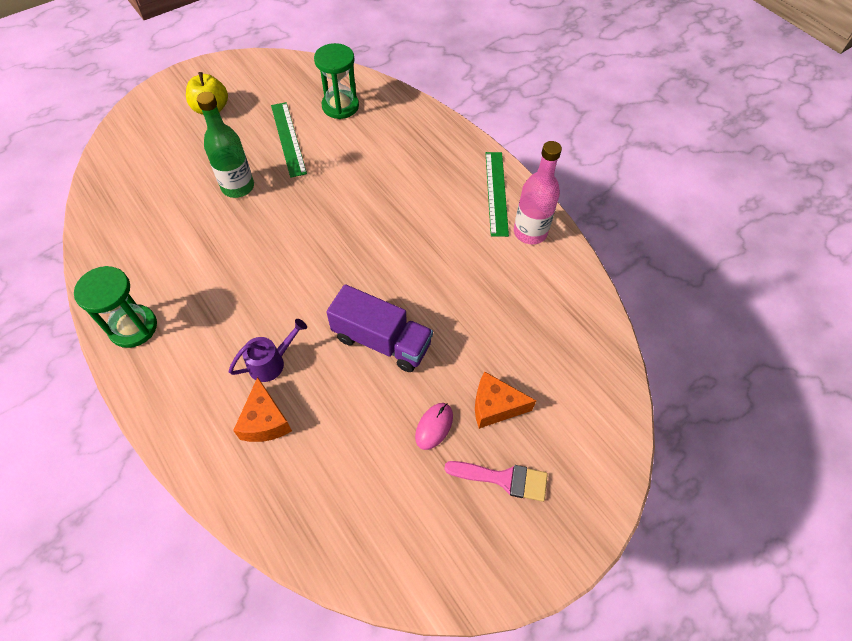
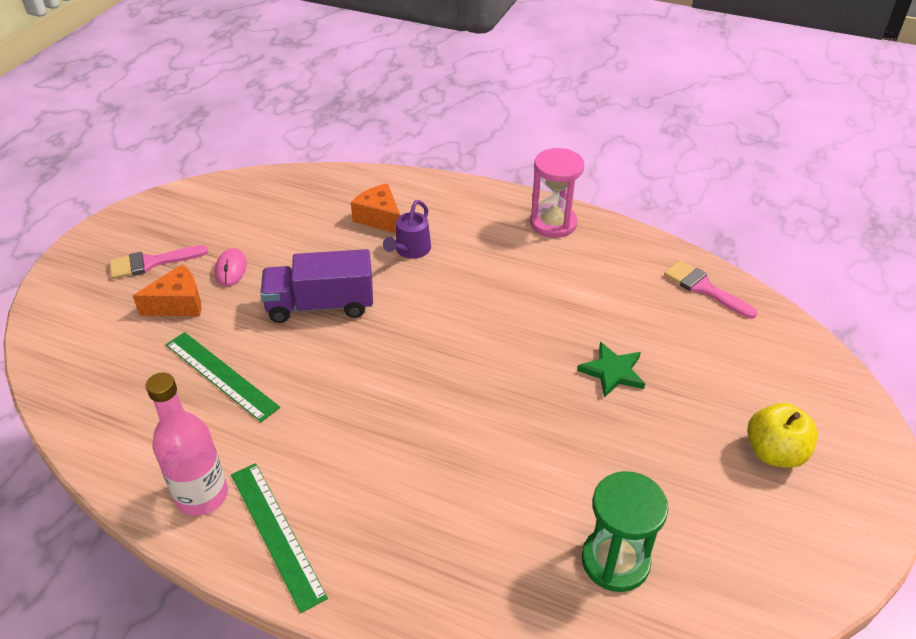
camera: 150 degrees right, 15 degrees down
green hourglass [74,266,157,348] -> pink hourglass [530,148,584,238]
green bottle [197,92,254,198] -> green star [577,342,645,398]
green ruler [271,102,307,178] -> green ruler moved to [166,332,280,422]
none -> pink brush [664,260,757,319]

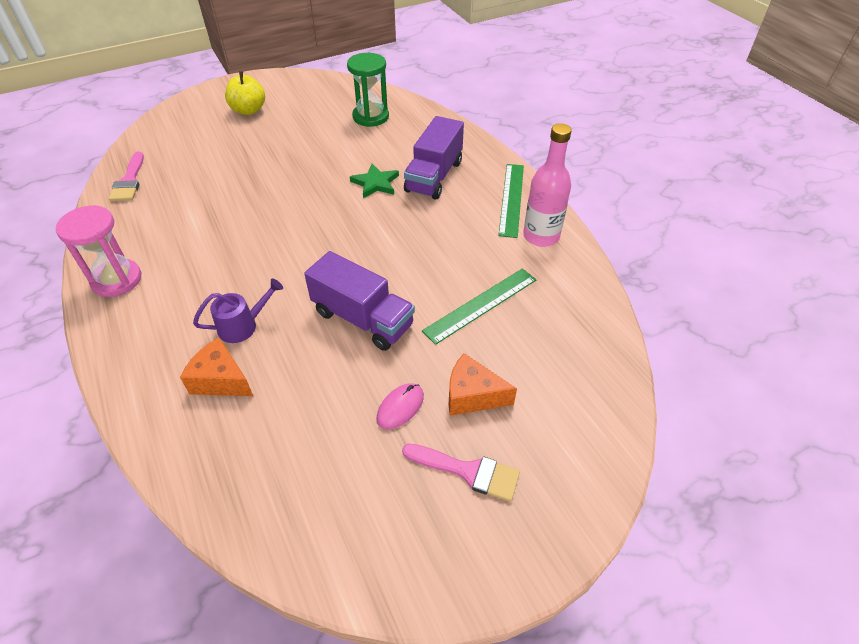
camera: 140 degrees left, 5 degrees up
green ruler [166,332,280,422] -> green ruler turned 60 degrees clockwise [422,268,537,345]
orange cheese [351,183,400,233] -> orange cheese turned 120 degrees clockwise [180,338,253,396]
green star [577,342,645,398] -> green star moved to [350,164,399,198]
none -> purple truck [404,116,464,200]

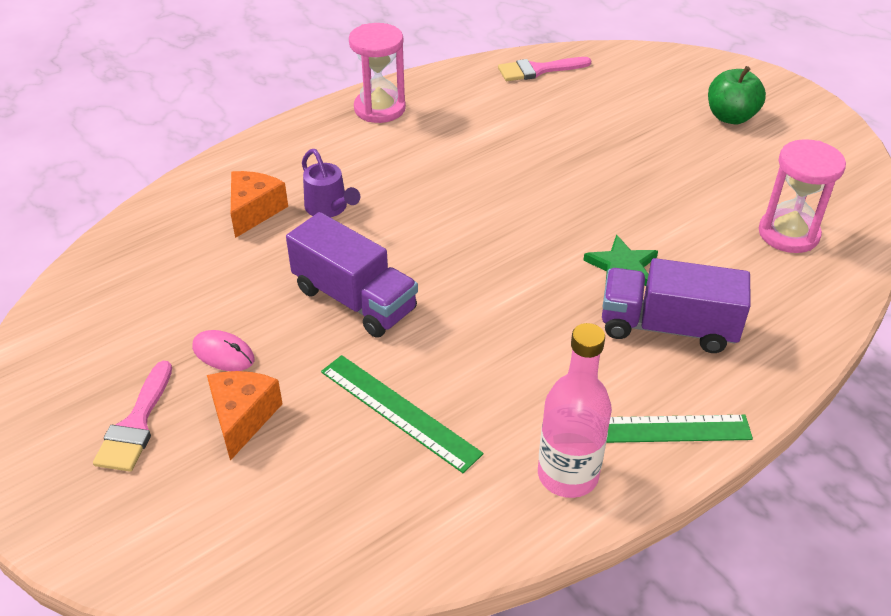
camera: 80 degrees right, 5 degrees down
yellow apple [225,71,265,115] -> green apple [708,66,766,124]
purple truck [304,251,415,351] -> purple truck turned 75 degrees counterclockwise [286,212,418,338]
green hourglass [347,53,389,127] -> pink hourglass [759,139,846,253]

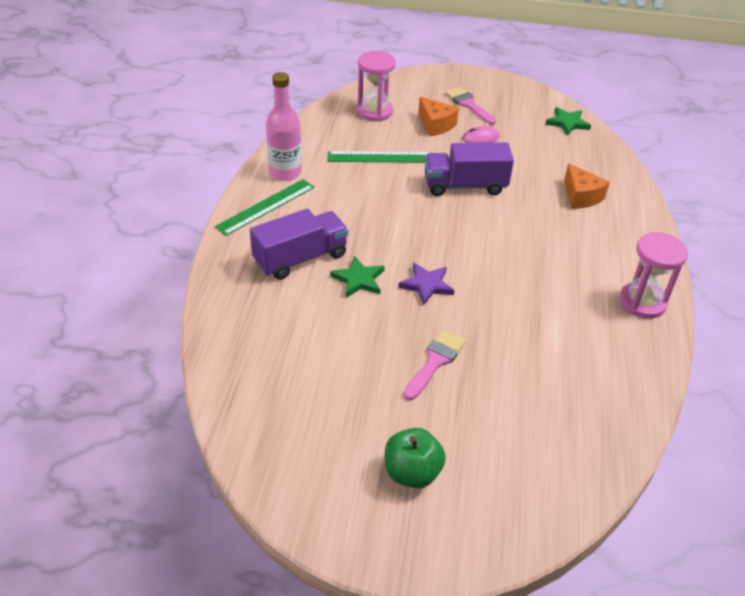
camera: 135 degrees right, 0 degrees up
purple watering can [302,149,360,217] -> none
pink brush [498,57,591,81] -> pink brush moved to [404,330,466,400]
pink hourglass [759,139,846,253] -> pink hourglass moved to [357,51,396,121]
none -> purple star [398,262,455,305]
none -> green star [545,107,591,136]

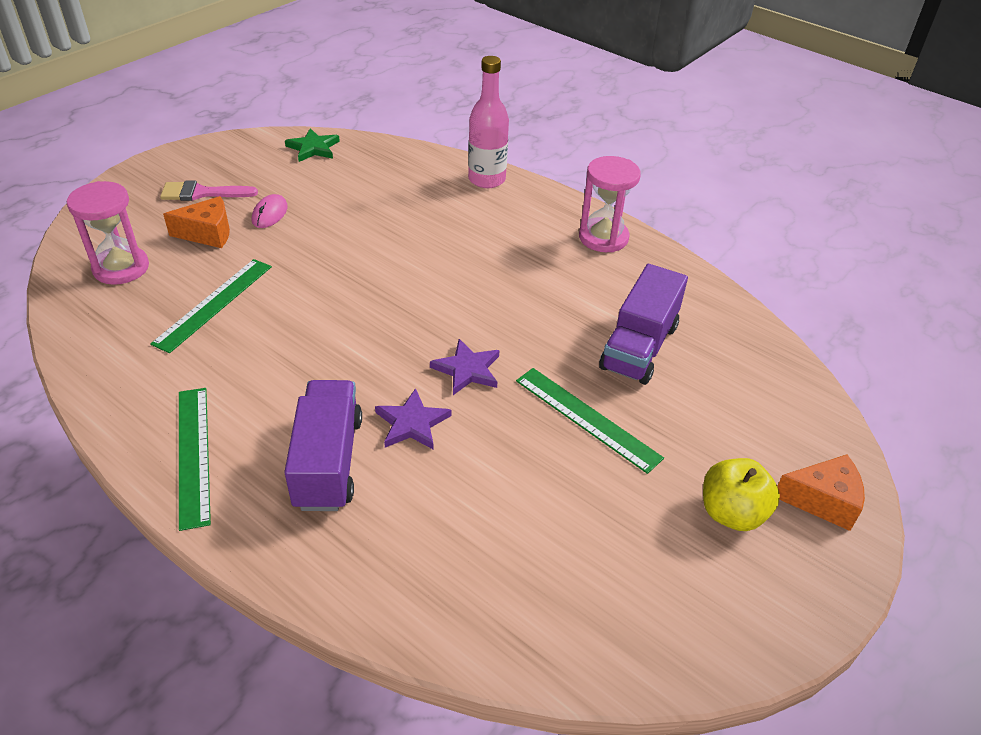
camera: 60 degrees left, 0 degrees up
pink bottle [266,72,302,181] -> pink bottle moved to [468,56,509,188]
green star [330,256,385,298] -> purple star [375,388,451,450]
green apple [385,428,446,488] -> yellow apple [703,458,780,531]
pink brush [404,330,466,400] -> green ruler [516,368,664,474]
purple truck [425,142,514,196] -> purple truck moved to [599,264,688,385]
orange cheese [564,163,610,209] -> orange cheese moved to [777,455,865,531]

